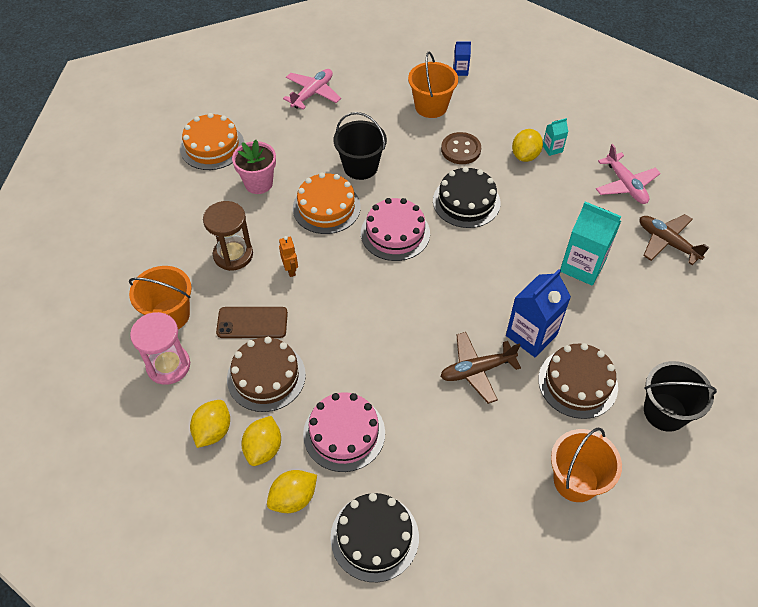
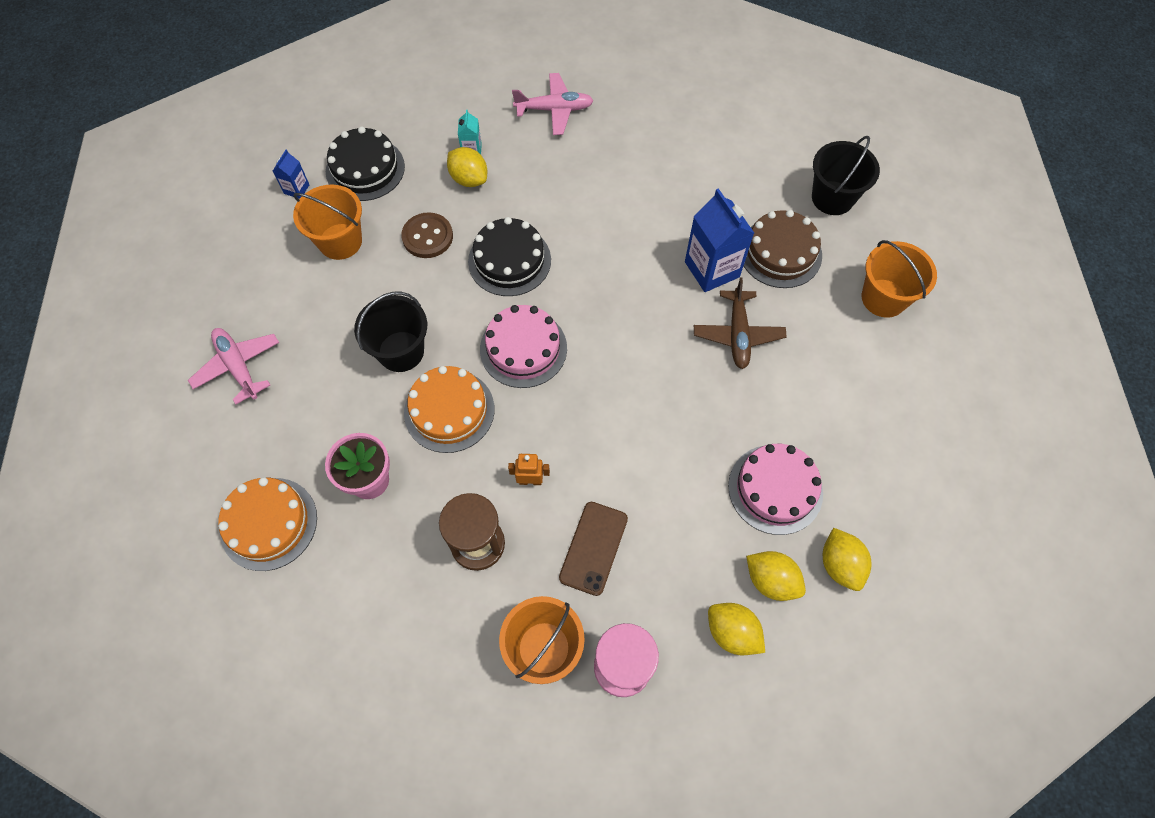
camera: 70 degrees left, 10 degrees up
brown cake [227,337,306,412] -> none
black cake [330,493,419,582] -> black cake moved to [326,127,405,201]
turquoise carton [560,202,621,286] -> none
brown plane [640,214,710,265] -> none

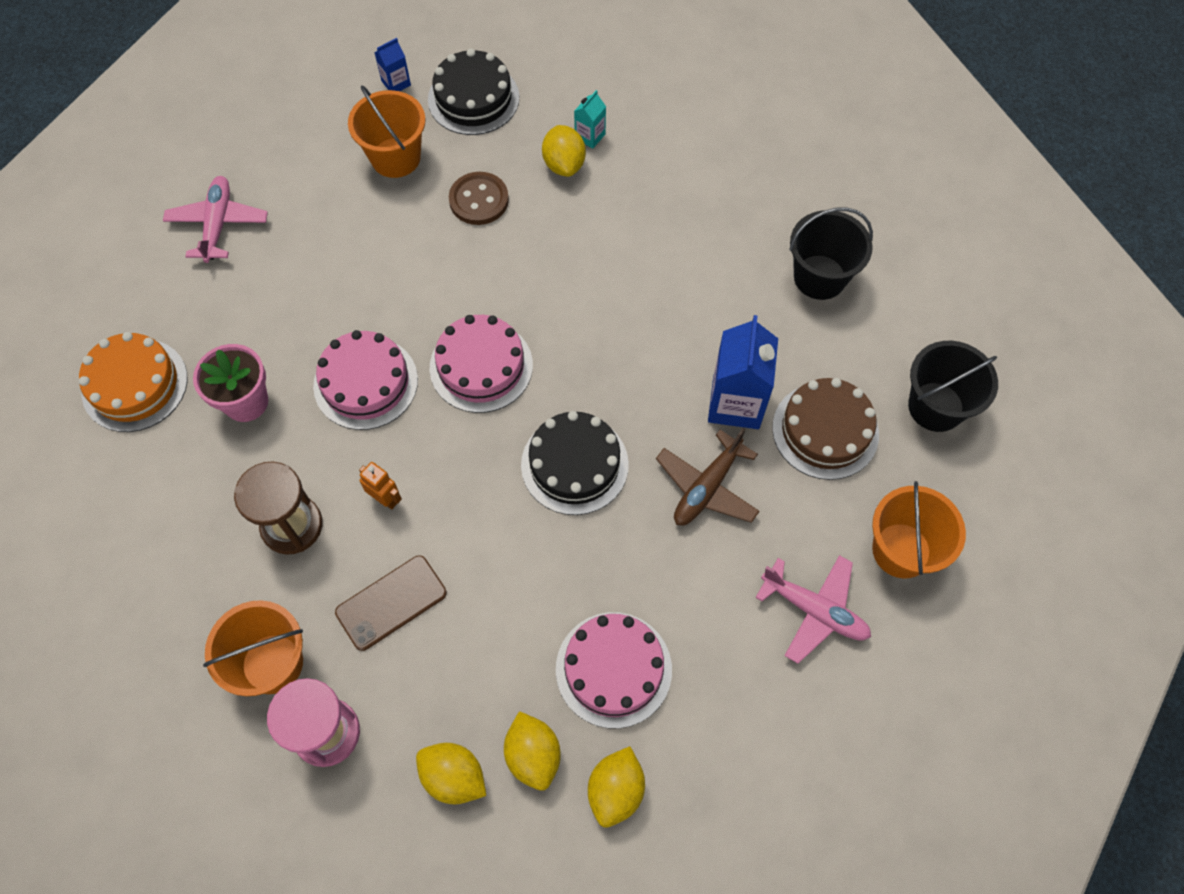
camera: 35 degrees right, 0 degrees up
black bucket [354,292,427,372] -> black bucket moved to [789,208,873,300]
orange cake [404,366,495,453] -> pink cake [313,330,418,430]
black cake [468,217,551,296] -> black cake moved to [521,411,629,515]
pink plane [512,73,593,135] -> pink plane moved to [755,555,871,664]
yellow lemon [708,603,765,655] -> yellow lemon turned 45 degrees counterclockwise [416,743,486,804]

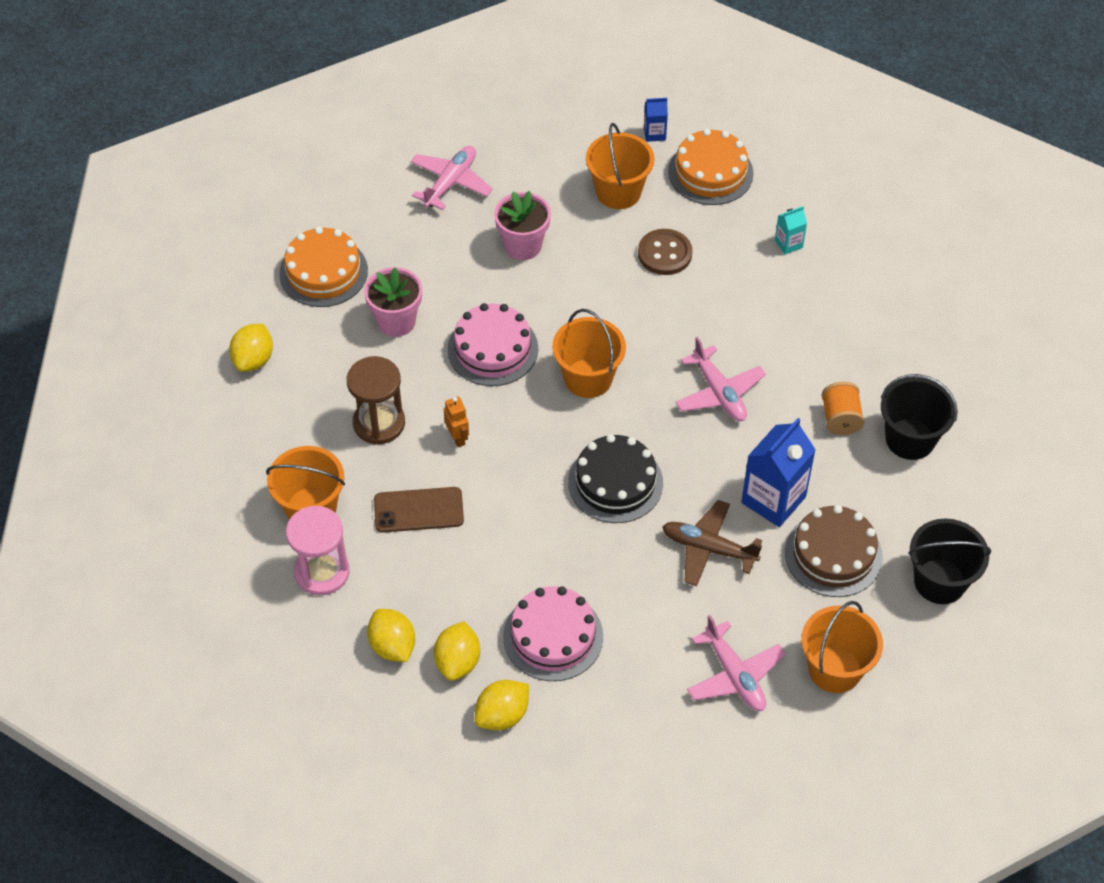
camera: 30 degrees right, 10 degrees down
black cake [428,49,519,135] -> orange cake [668,128,754,205]
pink cake [430,315,533,413] -> orange bucket [552,309,626,398]
yellow lemon [542,125,586,177] -> yellow lemon moved to [229,324,273,372]
brown plane [656,428,760,526] -> brown plane turned 45 degrees clockwise [662,500,762,586]
none -> pink flower pot [494,191,551,260]
none -> pink plane [675,337,766,421]
none -> orange spool [822,382,865,435]

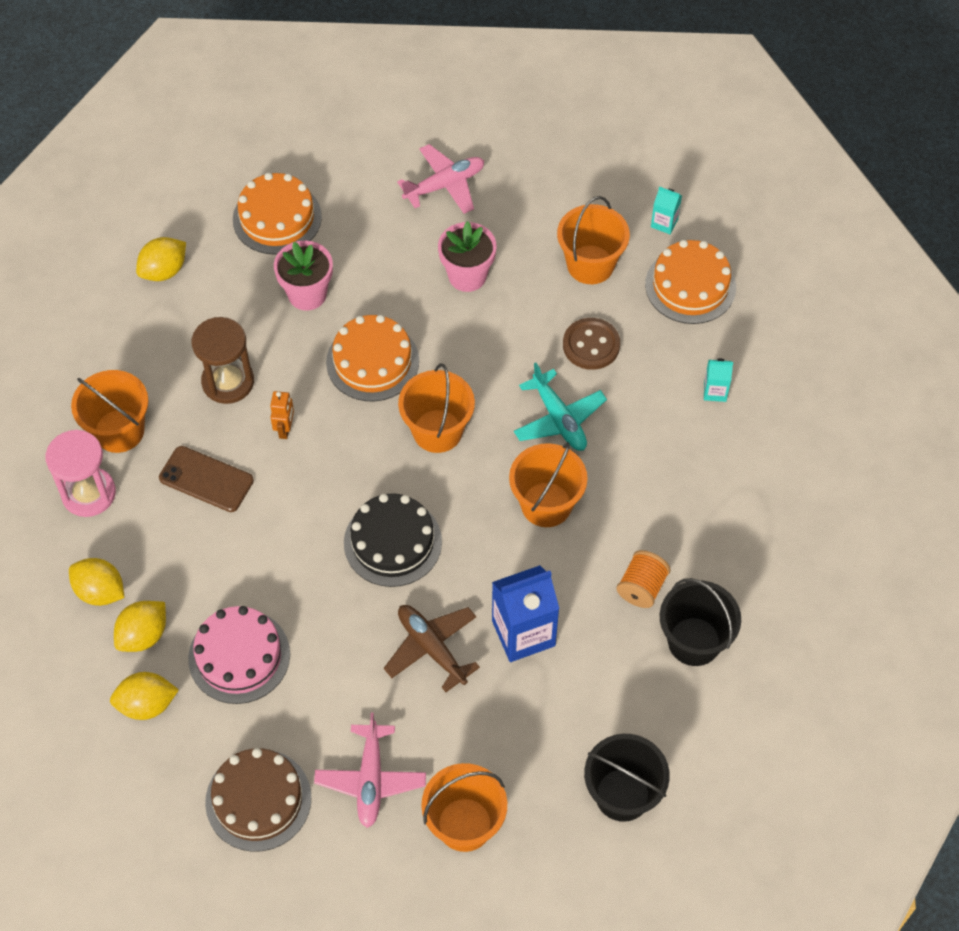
camera: 30 degrees right, 5 degrees up
yellow lemon [367,609,415,662] -> yellow lemon turned 60 degrees counterclockwise [69,558,124,606]
pink cake [447,303,538,386] -> orange cake [326,315,419,402]
blue carton [644,98,668,142] -> turquoise carton [651,186,682,234]
pink plane [675,337,766,421] -> orange bucket [509,442,588,527]
brown cake [785,505,883,597] -> brown cake moved to [205,748,311,852]
none -> turquoise plane [514,362,607,451]

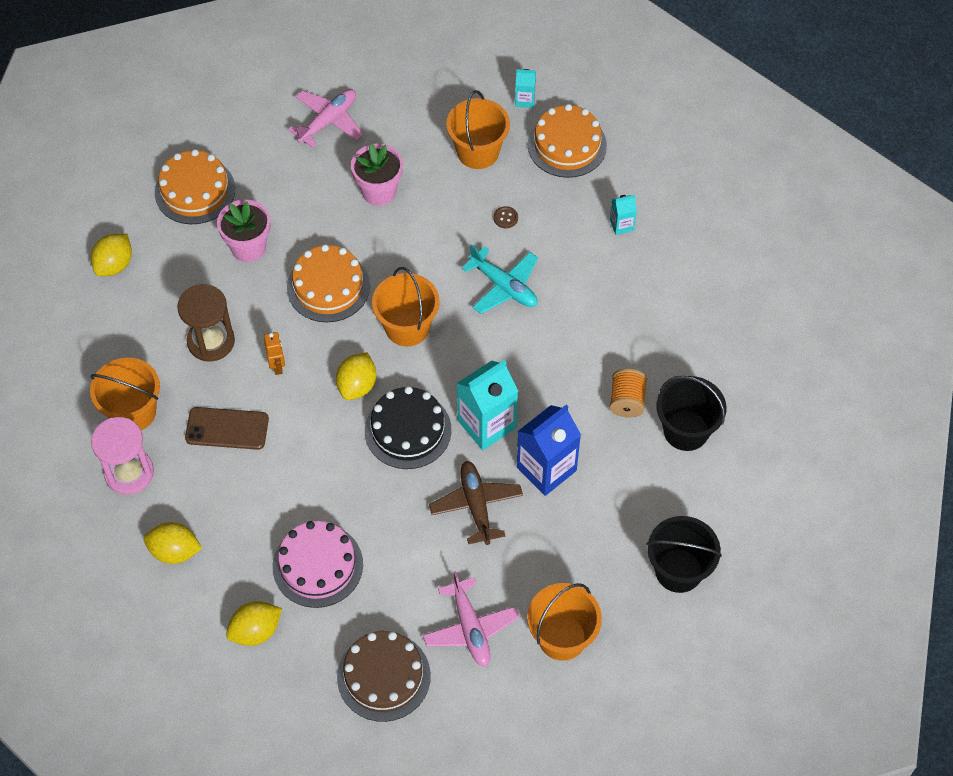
camera: 20 degrees left, 0 degrees up
yellow lemon [114,601,166,652] -> yellow lemon moved to [336,352,376,400]
brown plane [384,605,480,692] -> brown plane turned 45 degrees clockwise [429,461,523,545]
orange bucket [509,442,588,527] -> none
brown button [563,318,620,370] -> brown button [494,206,518,229], size x0.49
none -> turquoise carton [456,360,518,450]

